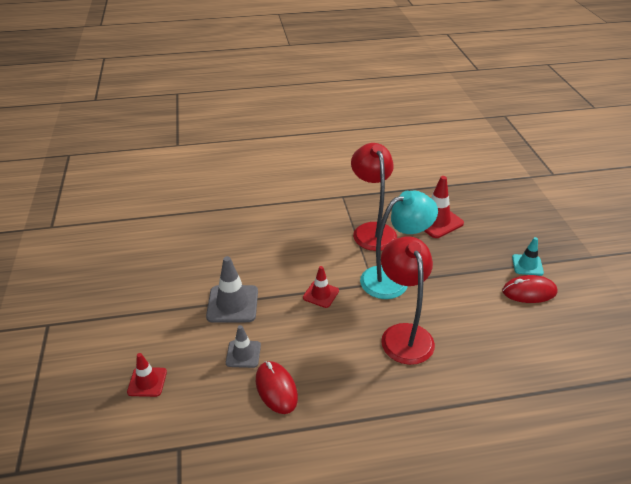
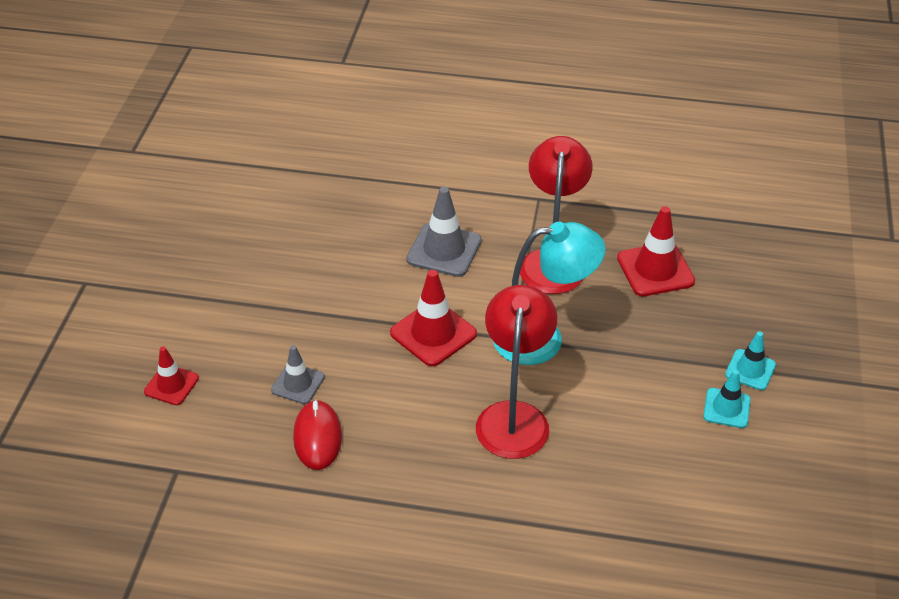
camera: 20 degrees right, 5 degrees up
grey traffic cone [206,256,258,323] -> grey traffic cone moved to [406,187,482,277]
red traffic cone [303,266,339,308] -> red traffic cone [390,270,477,366], size x1.63
red mouse [502,275,557,303] -> turquoise traffic cone [703,370,751,428]

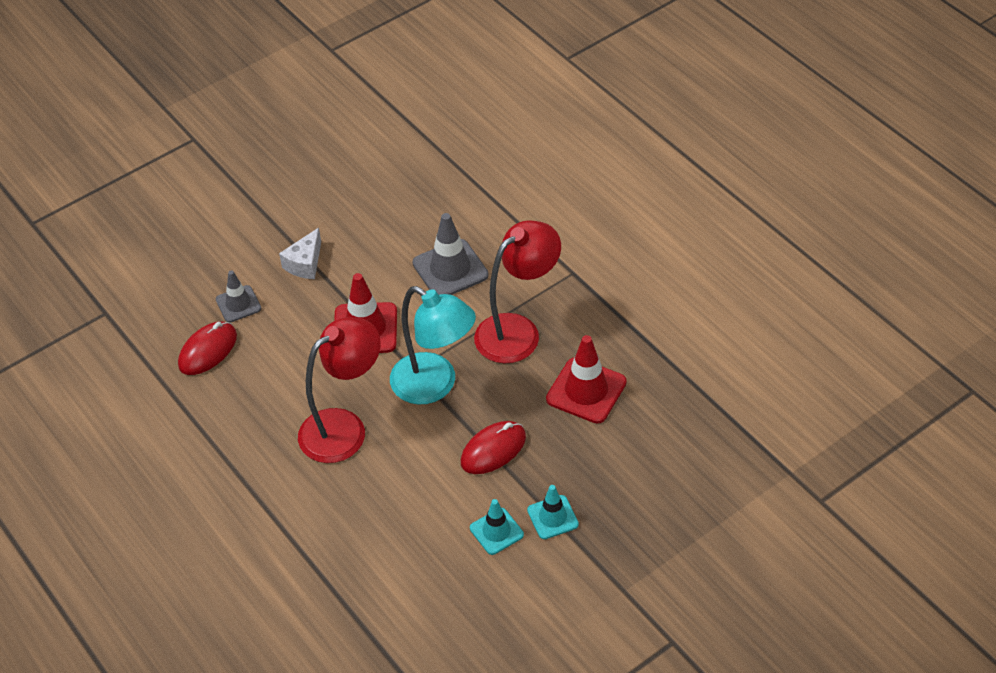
camera: 45 degrees right, 5 degrees up
red traffic cone [144,347,199,405] -> none
none -> white cheese [279,228,321,279]
none -> red mouse [460,421,526,474]

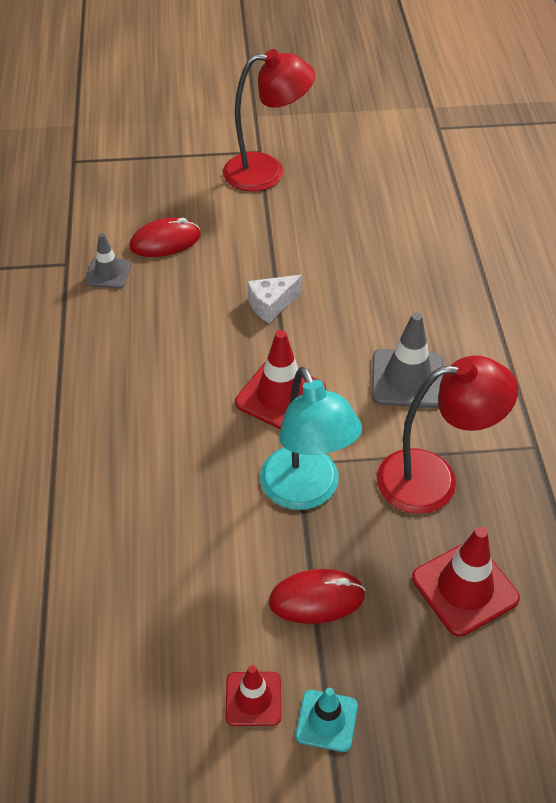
camera: 30 degrees right, 0 degrees up
red mouse [178,321,237,375] -> red mouse moved to [130,218,201,257]
grey traffic cone [216,270,261,322] -> grey traffic cone moved to [85,233,131,289]
red lamp [298,317,381,463] -> red lamp moved to [223,49,315,191]
turquoise traffic cone [470,499,524,555] -> red traffic cone [226,665,281,726]

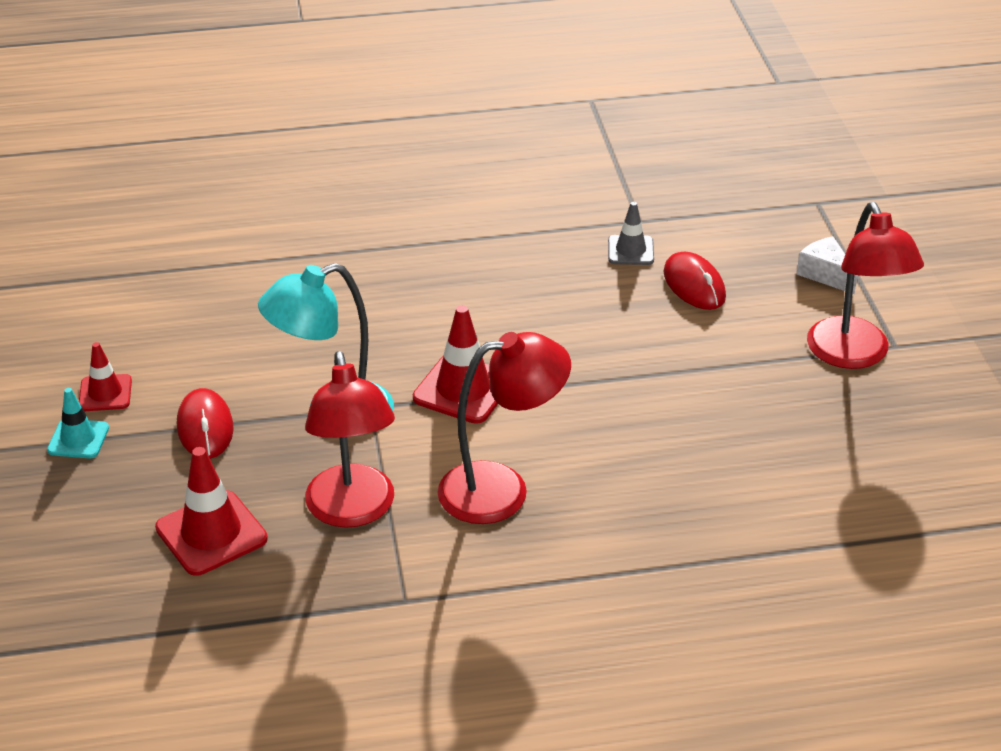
camera: 85 degrees right, 10 degrees down
white cheese [247,275,302,324] -> white cheese moved to [796,236,858,294]
grey traffic cone [372,312,444,408] -> red lamp [437,332,571,524]

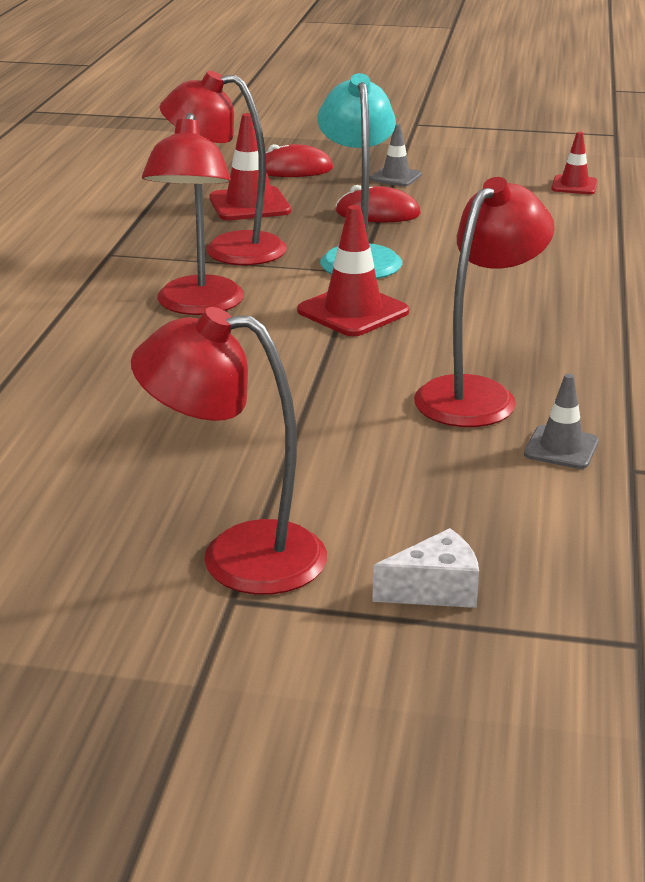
camera: 110 degrees right, 10 degrees down
turquoise traffic cone [47,388,109,458] -> grey traffic cone [370,124,422,186]
red traffic cone [79,342,132,411] -> red traffic cone moved to [551,132,597,194]
red mouse [664,252,726,310] -> red mouse moved to [266,144,333,177]
none -> red lamp [414,177,554,427]

